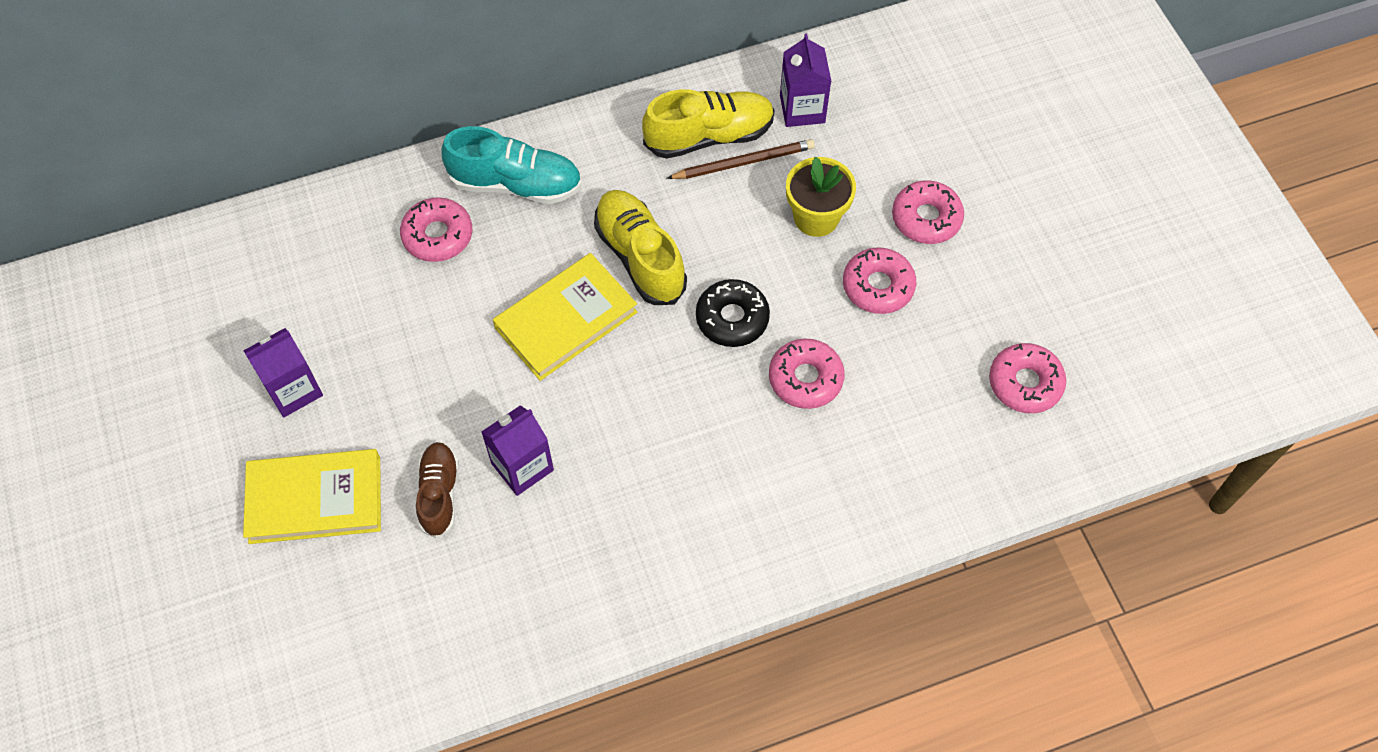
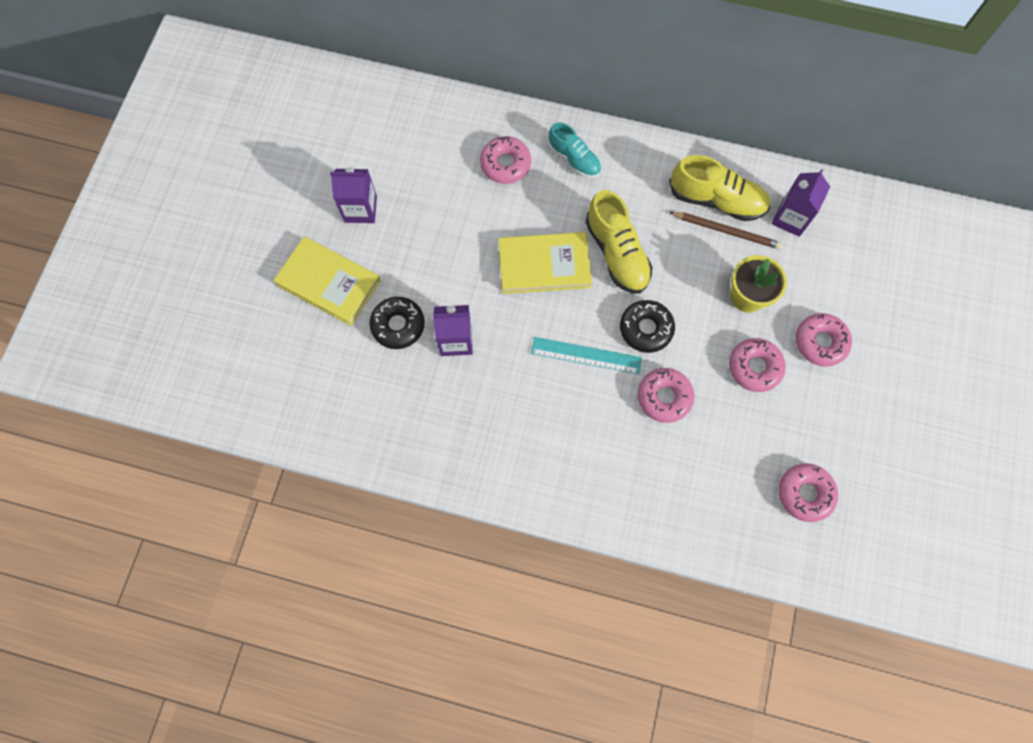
camera: 35 degrees right, 10 degrees up
brown shoe [416,442,459,539] -> black donut [369,297,425,349]
turquoise shoe [442,126,582,204] -> turquoise shoe [548,122,601,178], size x0.65
yellow shoe [594,190,687,305] -> yellow shoe turned 150 degrees clockwise [585,190,652,294]
none -> turquoise ruler [531,337,642,374]

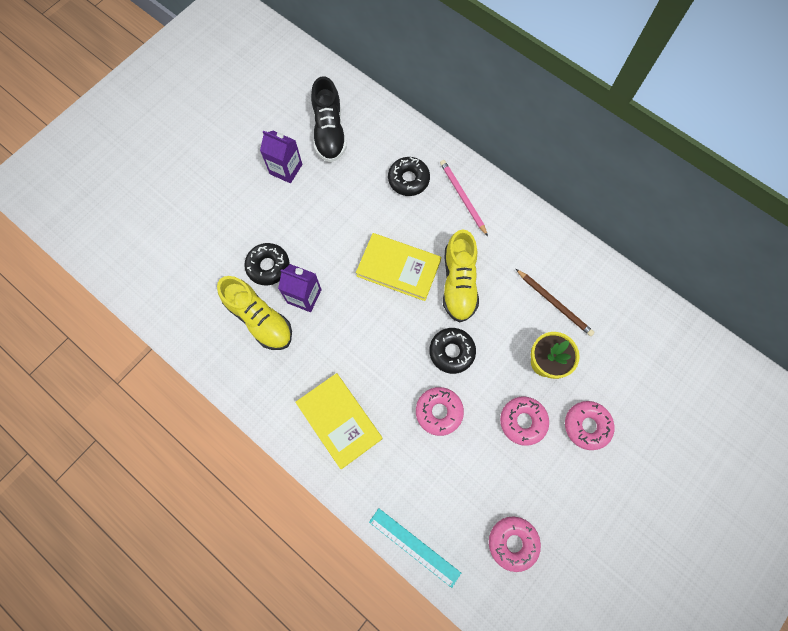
camera: 25 degrees right, 0 degrees up
yellow book [273,237,381,326] -> yellow book moved to [295,373,383,469]
pink donut [480,136,531,184] -> black donut [388,157,430,196]
turquoise ruler [531,337,642,374] -> turquoise ruler moved to [369,508,461,588]
turquoise shoe [548,122,601,178] -> pink pencil [440,160,488,236]
yellow shoe [669,155,770,221] -> yellow shoe moved to [217,276,292,350]
purple carton [771,169,830,237] -> none
none -> black shoe [311,76,347,162]

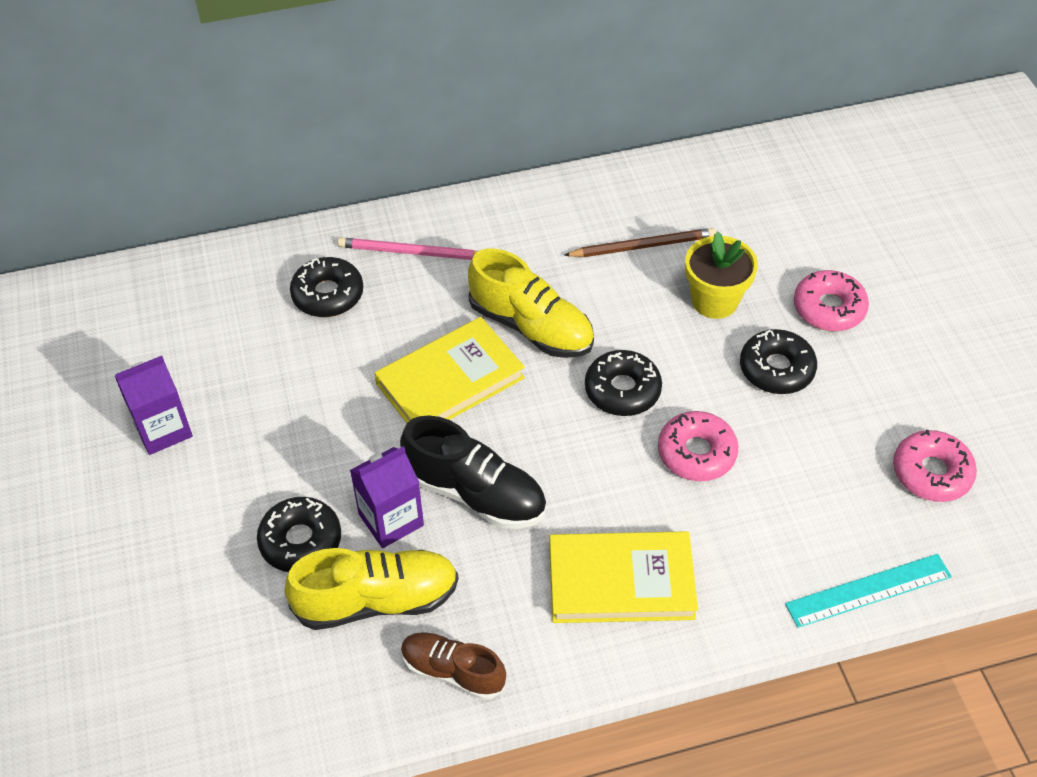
camera: 55 degrees left, 20 degrees down
black shoe [311,76,347,162] -> black shoe moved to [400,415,546,529]
pink donut [500,397,549,446] -> black donut [740,329,817,394]
none -> brown shoe [401,632,506,700]

